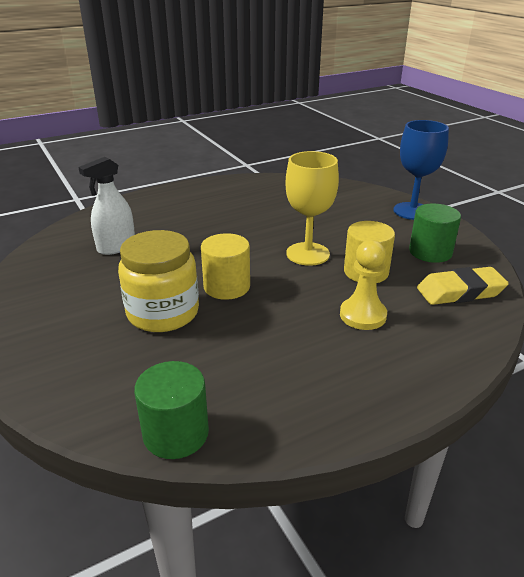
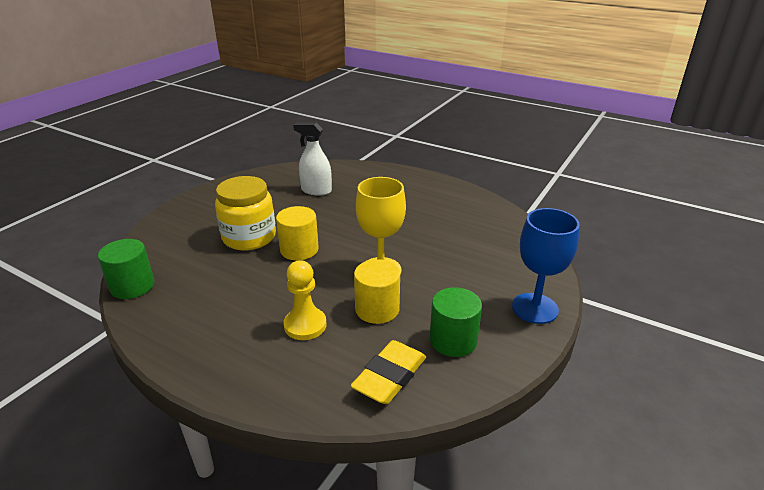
camera: 60 degrees right, 0 degrees up
yellow eraser [417,267,509,305] -> yellow eraser turned 75 degrees clockwise [351,340,426,404]

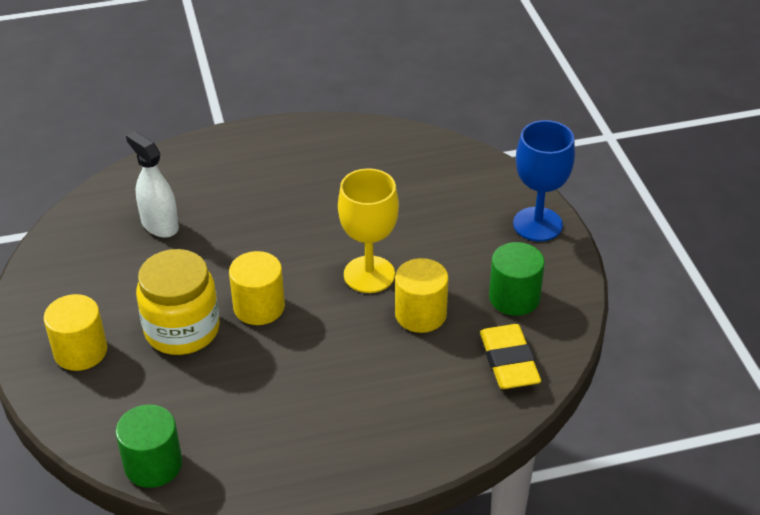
camera: 45 degrees left, 10 degrees up
yellow pawn [284,260,327,340] -> none
white spray bottle [293,122,332,196] -> white spray bottle turned 75 degrees clockwise [126,131,179,238]
none -> yellow cylinder [44,294,107,371]

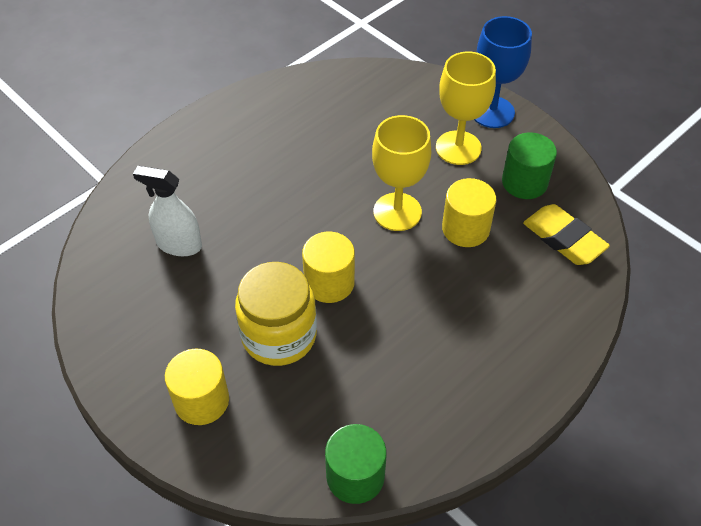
camera: 30 degrees left, 10 degrees up
none -> yellow goblet [436,52,496,165]

